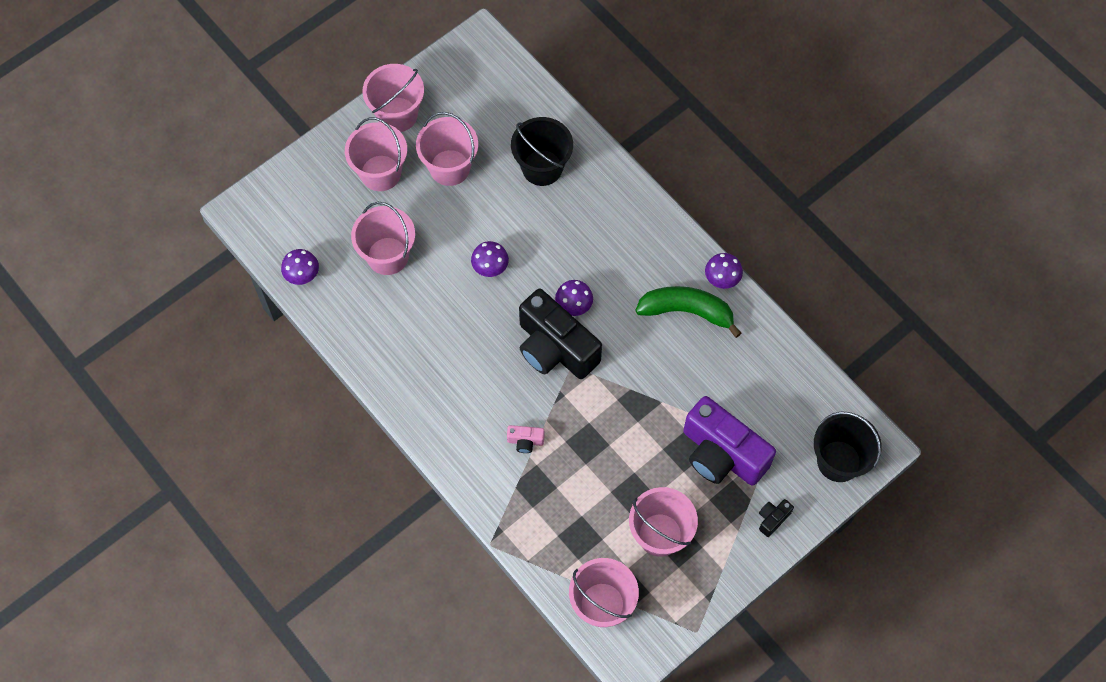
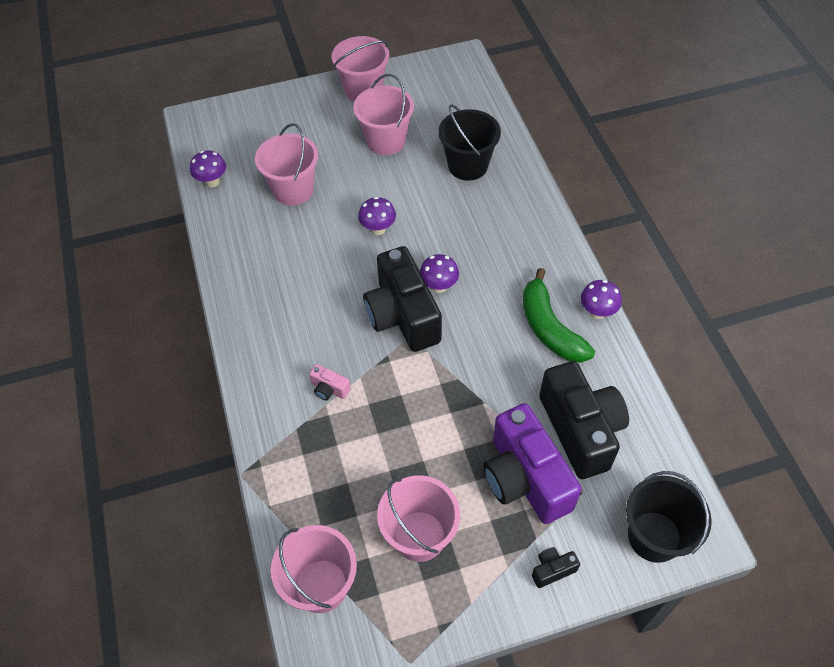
camera: 25 degrees right, 10 degrees down
pink bucket [345,117,407,191] -> none
green banana [636,286,742,338] -> green banana turned 150 degrees counterclockwise [523,268,595,363]
none -> black camera [539,361,629,479]

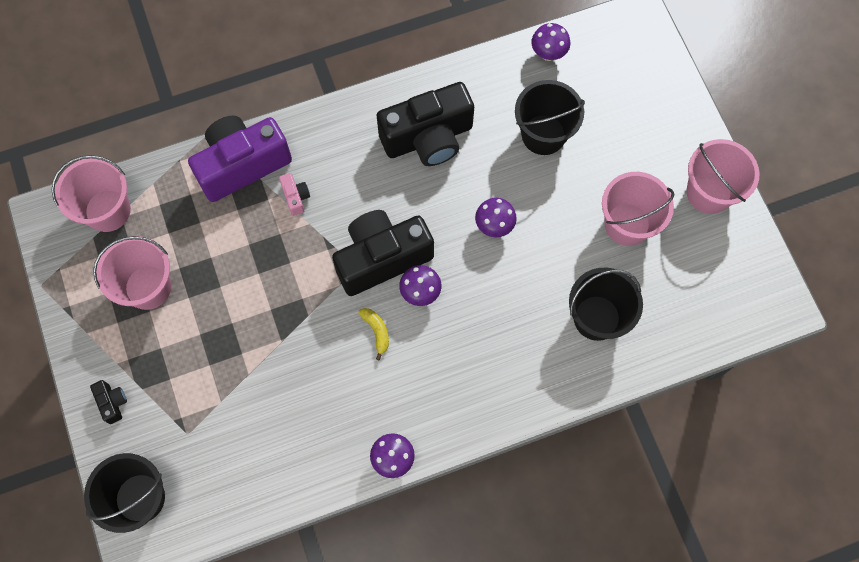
camera: 85 degrees right, 15 degrees up
pink bucket [255,123,318,206] -> black bucket [515,80,585,155]
pink camera [309,364,351,401] -> pink camera turned 135 degrees clockwise [279,173,310,216]
purple camera [483,403,582,524] -> purple camera moved to [188,116,292,202]
green banana [523,268,595,363] -> none
black camera [539,361,629,479] -> black camera moved to [377,82,474,166]
none -> yellow banana [358,308,389,360]

